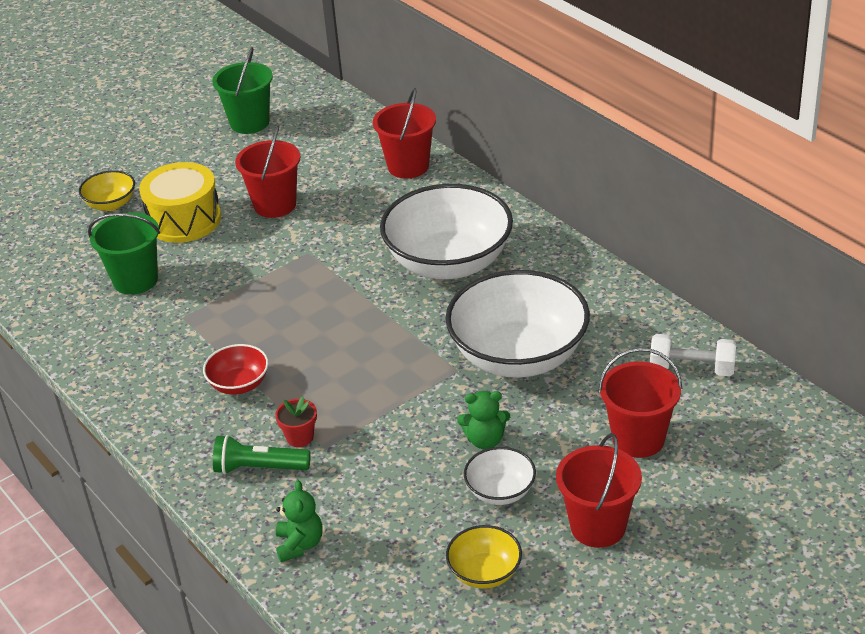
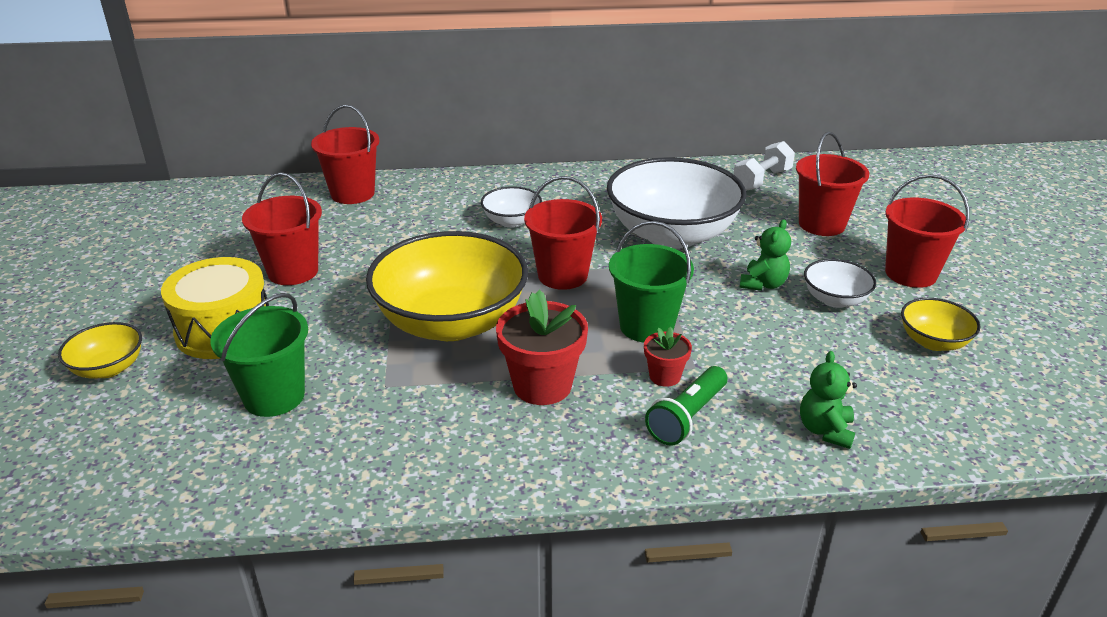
camera: 60 degrees left, 5 degrees down
red bowl [203,344,269,395] -> red flower pot [496,290,588,405]
green bucket [212,48,273,134] -> green bucket moved to [609,221,694,343]
green teddy bear [276,480,323,562] -> green teddy bear turned 105 degrees counterclockwise [800,351,857,449]
white bowl [380,184,513,279] -> white bowl [481,186,542,228], size x0.46
none -> yellow bowl [366,231,528,341]
none -> red bucket [524,176,602,290]

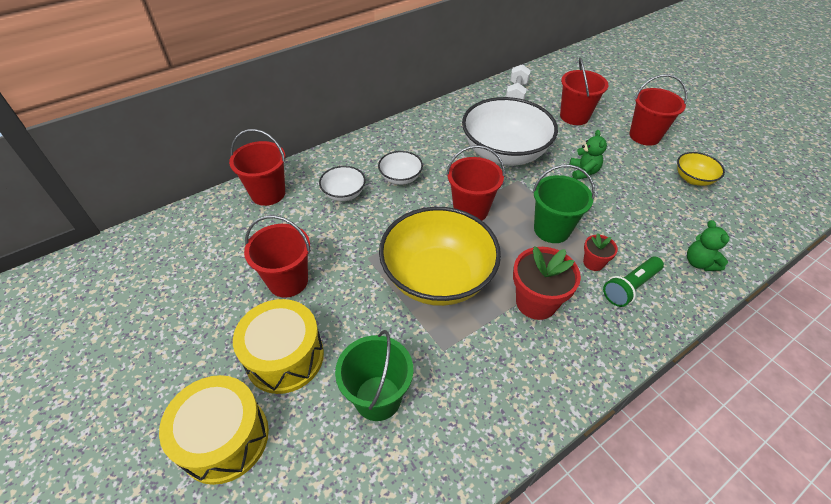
camera: 30 degrees left, 15 degrees up
yellow bowl [58,322,142,379] -> yellow drum [159,375,269,485]
green flashlight [645,366,727,446] -> green flashlight turned 45 degrees clockwise [603,257,664,307]
white bowl [804,259,876,308] -> white bowl moved to [319,166,366,201]

